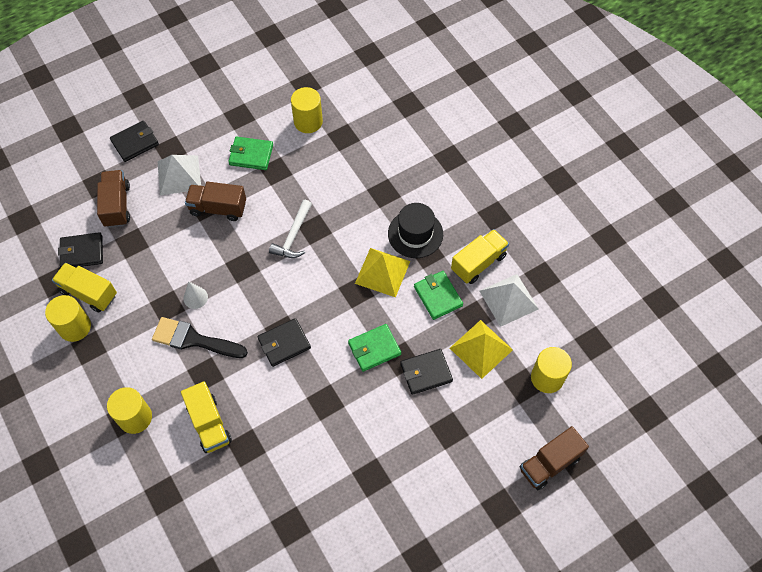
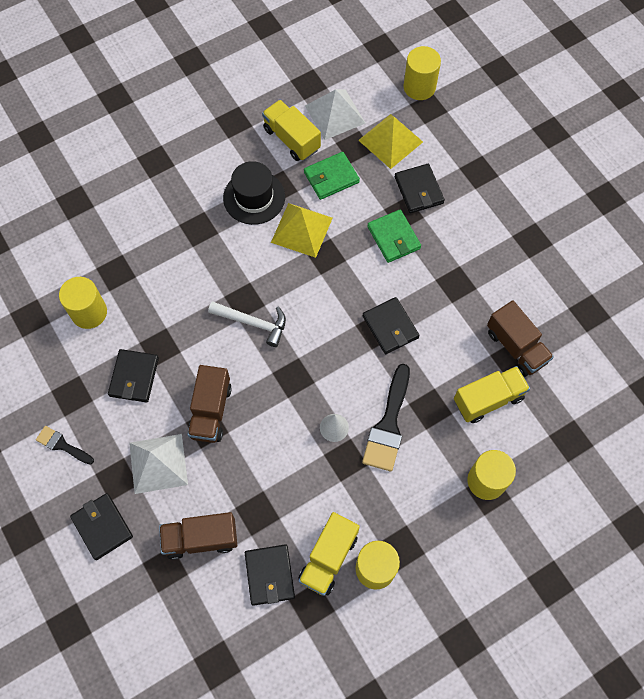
camera: 90 degrees left, 5 degrees up
green wallet [228,137,273,170] -> black wallet [108,349,159,403]
brown truck [520,426,589,490] -> brown truck moved to [487,300,554,377]
none -> black brush [36,426,94,464]

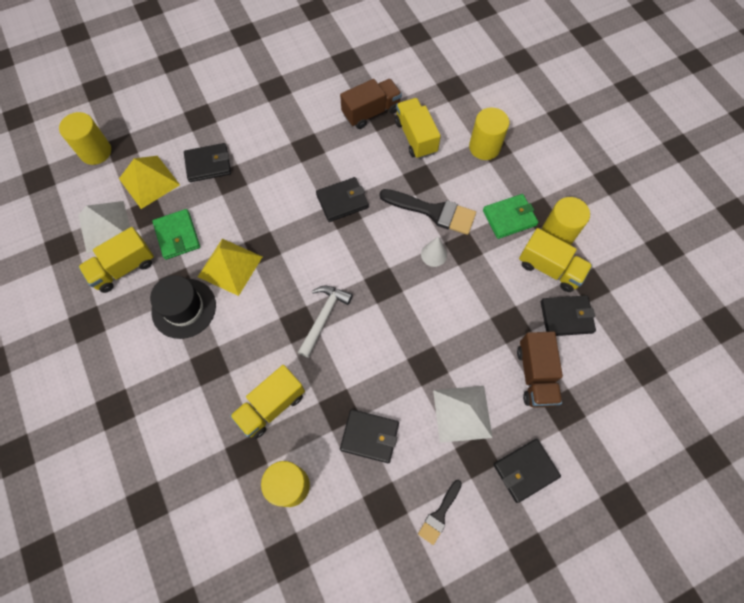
camera: 85 degrees left, 0 degrees up
brown truck [187,365,232,443] -> none
green wallet [367,209,421,263] -> green wallet moved to [483,194,538,239]
none -> yellow truck [230,365,305,439]

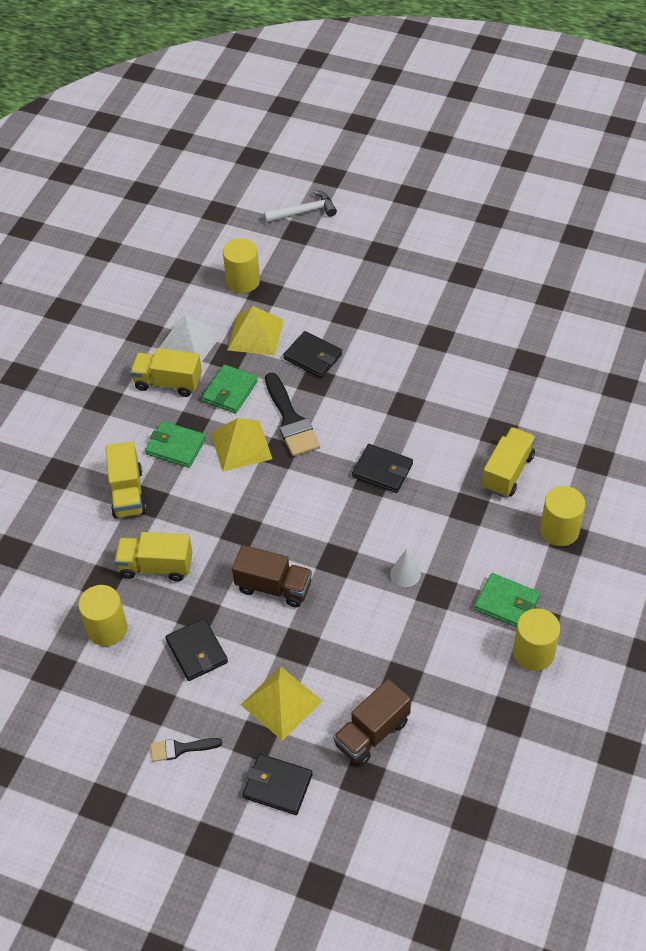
camera: 50 degrees right, 15 degrees down
black hat [150,275,216,339] -> green wallet [145,421,206,468]
white hammer [298,286,353,358] -> white hammer moved to [264,190,337,223]
brown truck [340,79,402,129] -> brown truck moved to [232,545,312,608]
black brush [379,189,476,235] -> black brush moved to [265,372,320,457]
white pyramid [433,386,493,443] -> yellow pyramid [241,666,322,741]
yellow truck [519,228,592,292] -> yellow truck moved to [105,441,146,518]
black wallet [541,295,596,336] -> none

